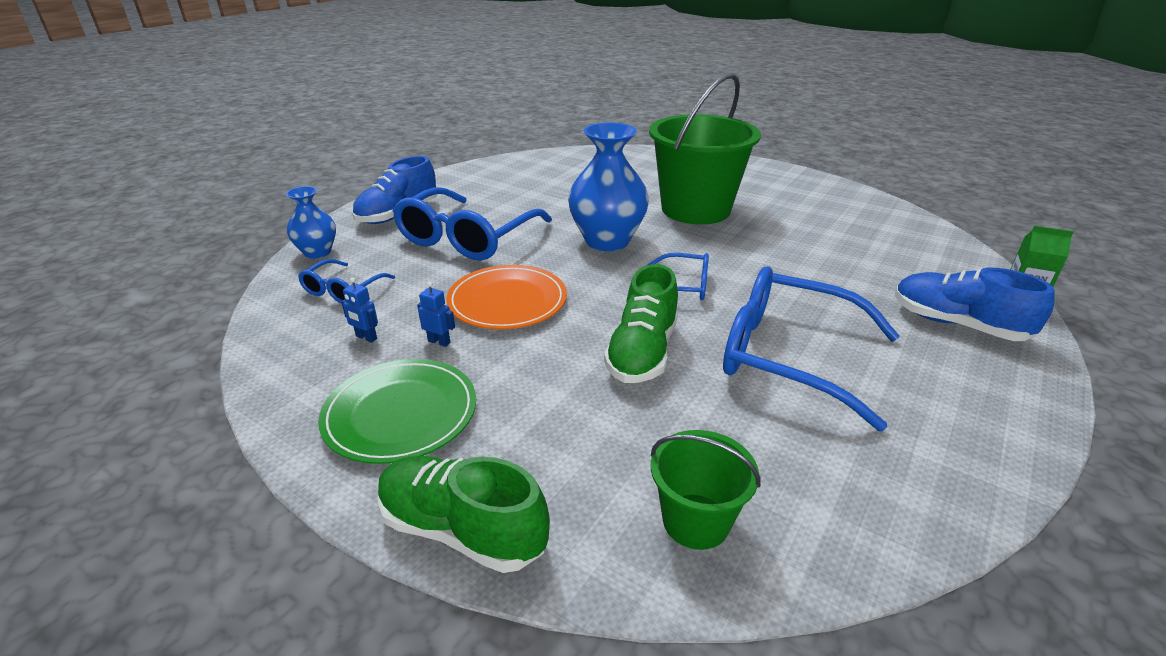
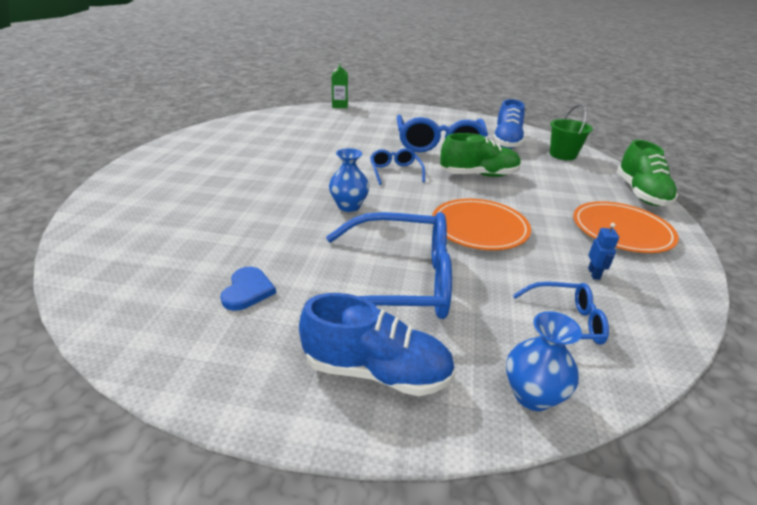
camera: 115 degrees left, 0 degrees up
green plate [318,359,476,464] -> orange plate [573,201,679,253]
blue robot [417,282,455,347] -> none
blue vase [568,123,649,251] -> blue vase [329,148,369,212], size x0.56
green bucket [649,73,761,225] -> none
blue shoe [895,268,1055,341] -> blue shoe moved to [493,99,525,149]
none -> blue heart [220,267,276,311]

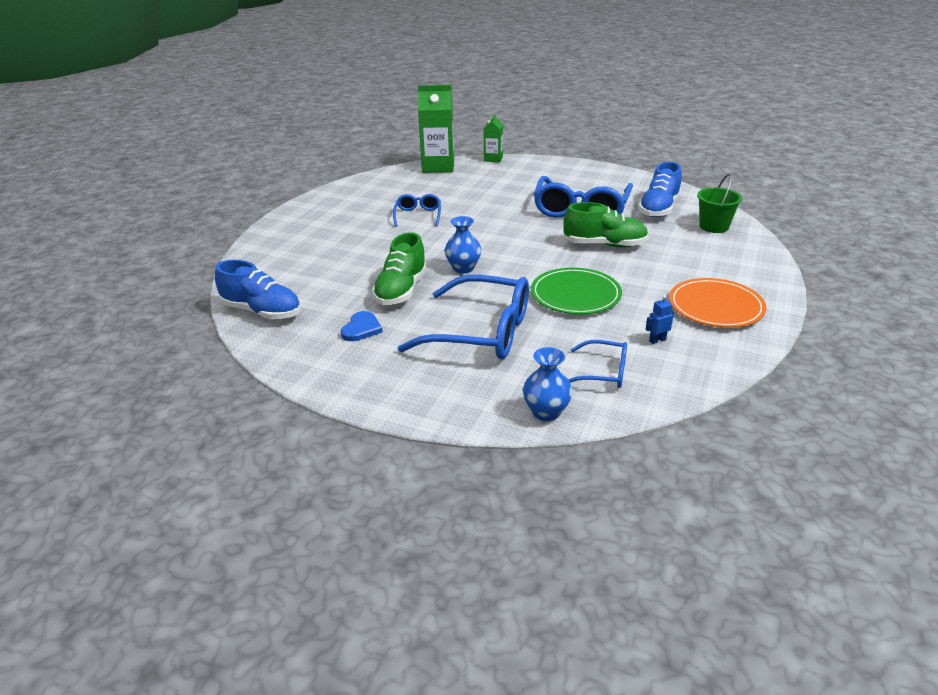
camera: 15 degrees right, 0 degrees up
blue shoe [299,293,456,396] -> blue shoe moved to [215,260,301,320]
blue glasses [370,148,425,185] -> blue glasses moved to [393,194,441,227]
orange plate [432,199,531,250] -> green plate [531,268,622,314]
blue robot [588,223,619,280] -> blue robot turned 135 degrees counterclockwise [646,295,674,344]
green shoe [617,140,678,206] -> green shoe moved to [372,232,427,305]
none -> green carton [418,85,454,173]

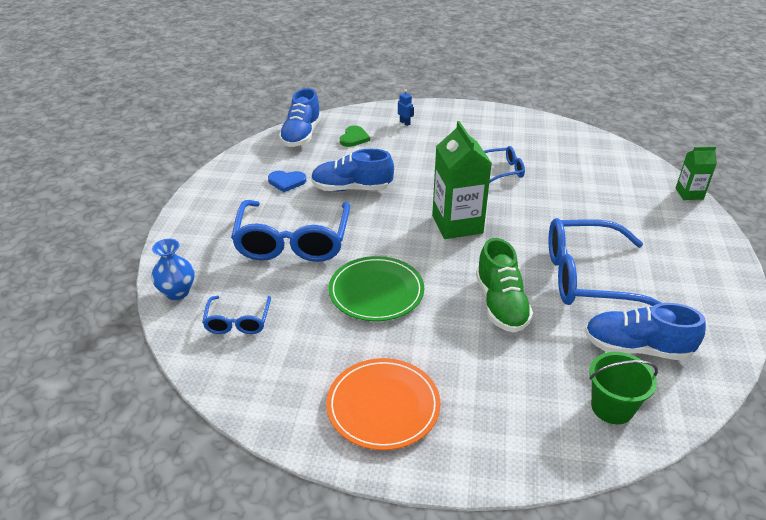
camera: 75 degrees right, 5 degrees up
green shoe [372,232,427,305] -> blue shoe [311,149,394,191]
green carton [418,85,454,173] -> green carton moved to [432,121,492,239]
blue vase [445,216,481,274] -> none
blue robot [646,295,674,344] -> blue robot moved to [398,89,414,126]
none -> green heart [340,126,370,147]

